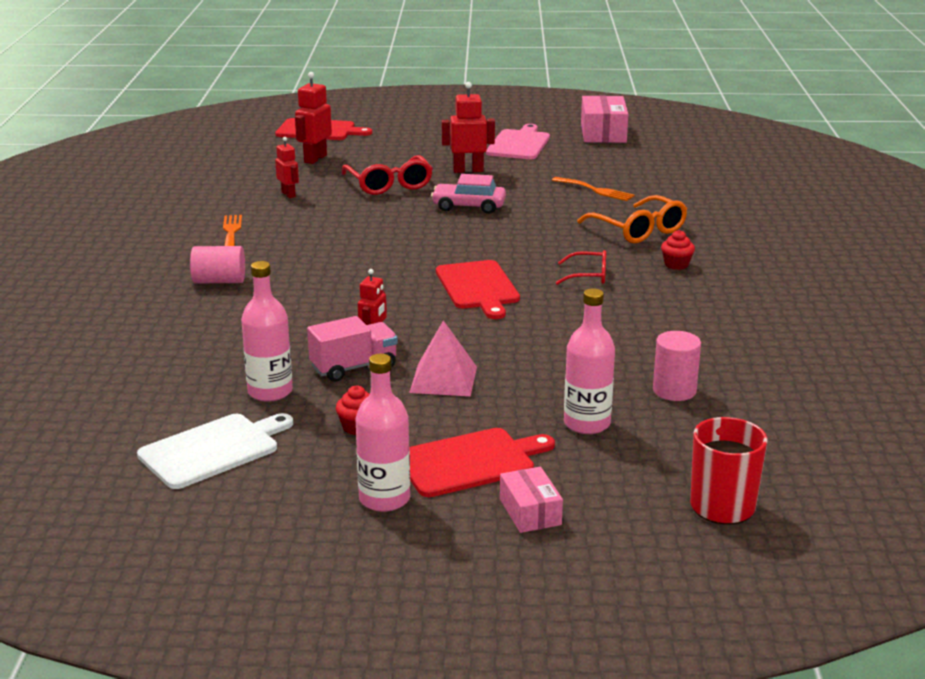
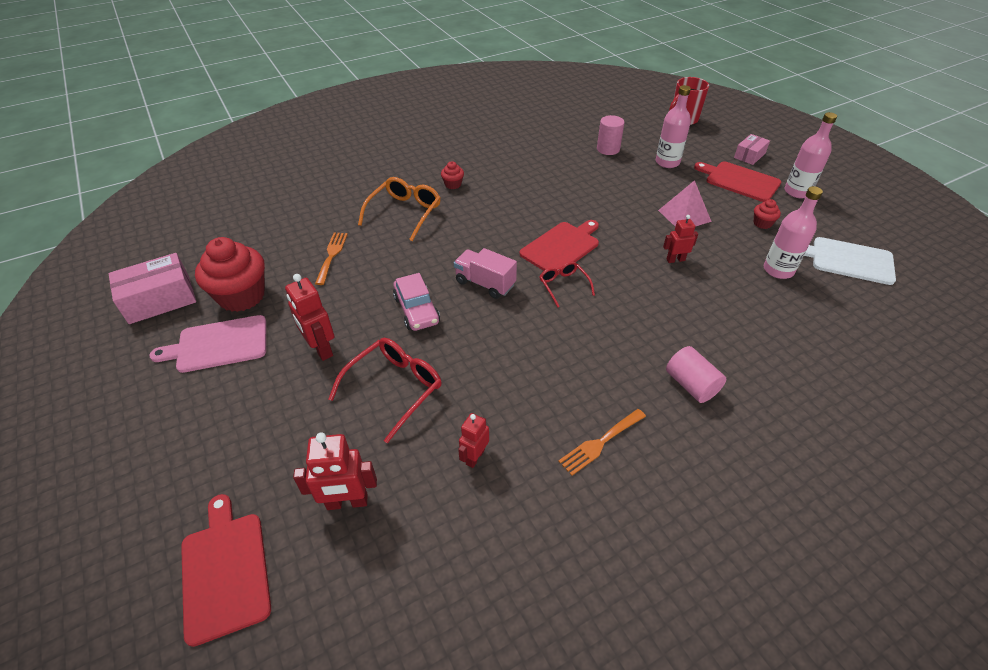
camera: 120 degrees left, 20 degrees up
pink truck [307,316,398,382] -> pink truck moved to [454,248,517,299]
red glasses [556,250,606,285] -> red glasses moved to [539,261,595,308]
none -> red cupcake [195,237,265,312]

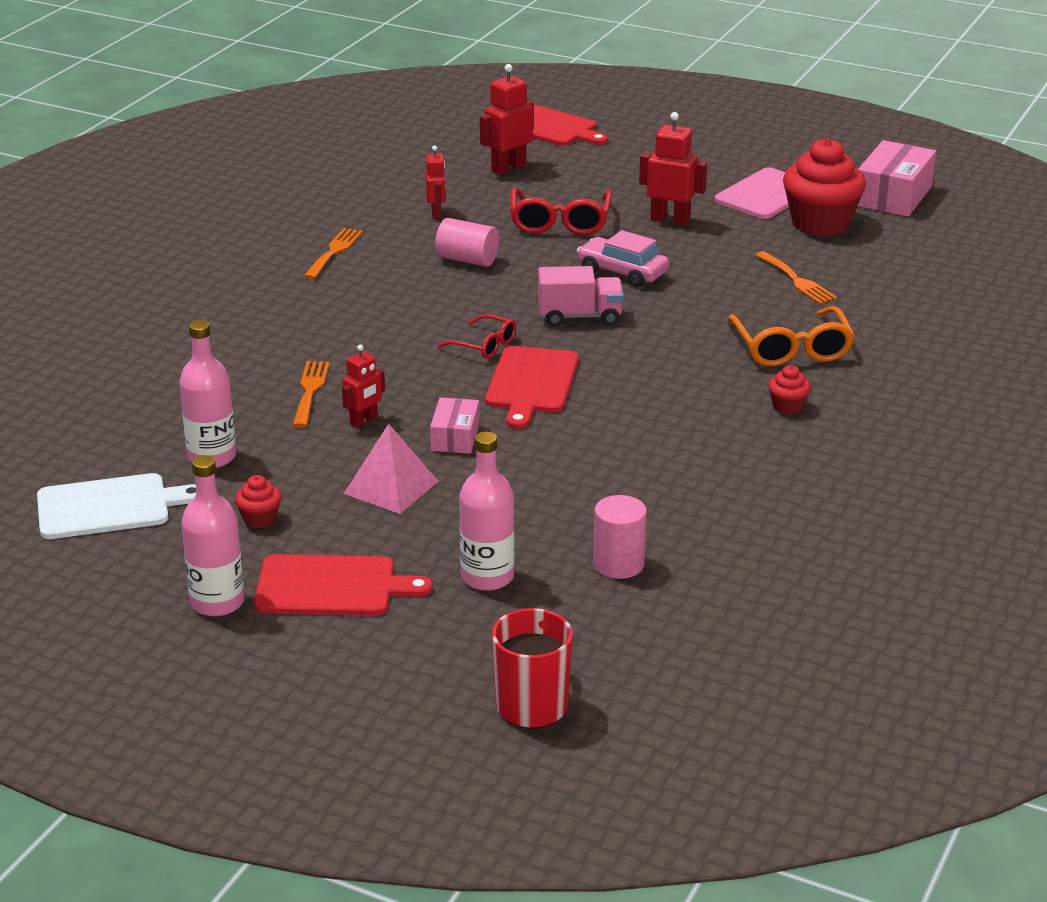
camera: 145 degrees right, 15 degrees down
pink cylinder [666,346,726,403] -> pink cylinder moved to [435,218,499,267]
pink box [734,134,770,165] -> pink box moved to [430,397,479,454]
none -> orange fork [293,361,330,428]

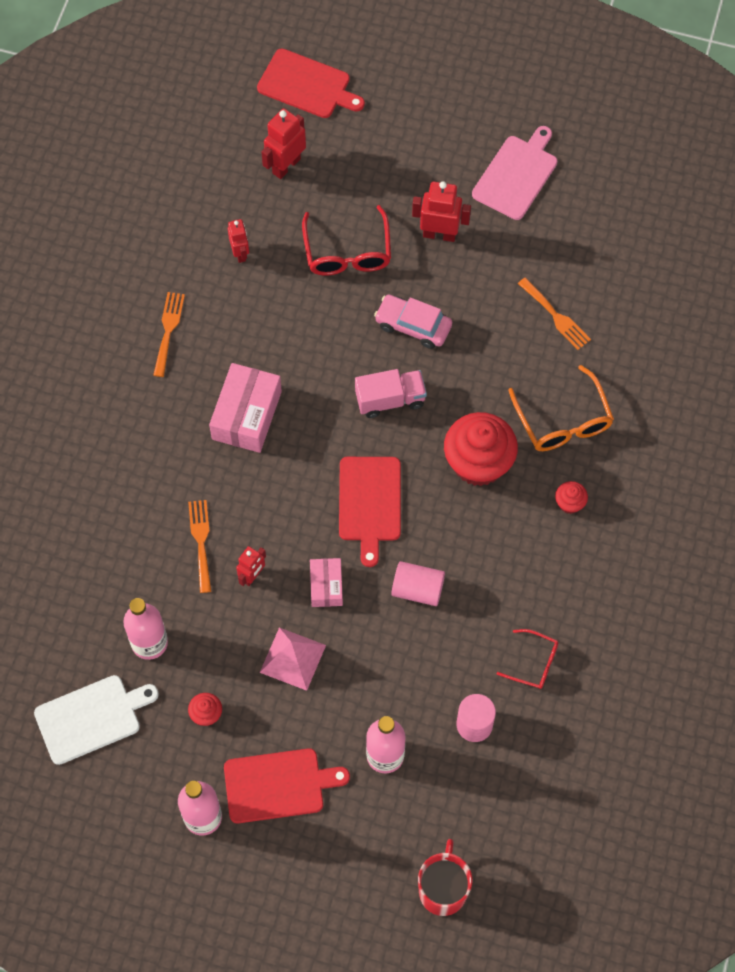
camera: 10 degrees left, 35 degrees up
pink cylinder [435,218,499,267] -> pink cylinder moved to [391,561,445,606]
red glasses [437,314,517,359] -> red glasses moved to [497,629,559,689]
red cupcake [783,138,866,236] -> red cupcake moved to [444,412,518,486]
pink box [858,140,936,216] -> pink box moved to [209,363,282,453]

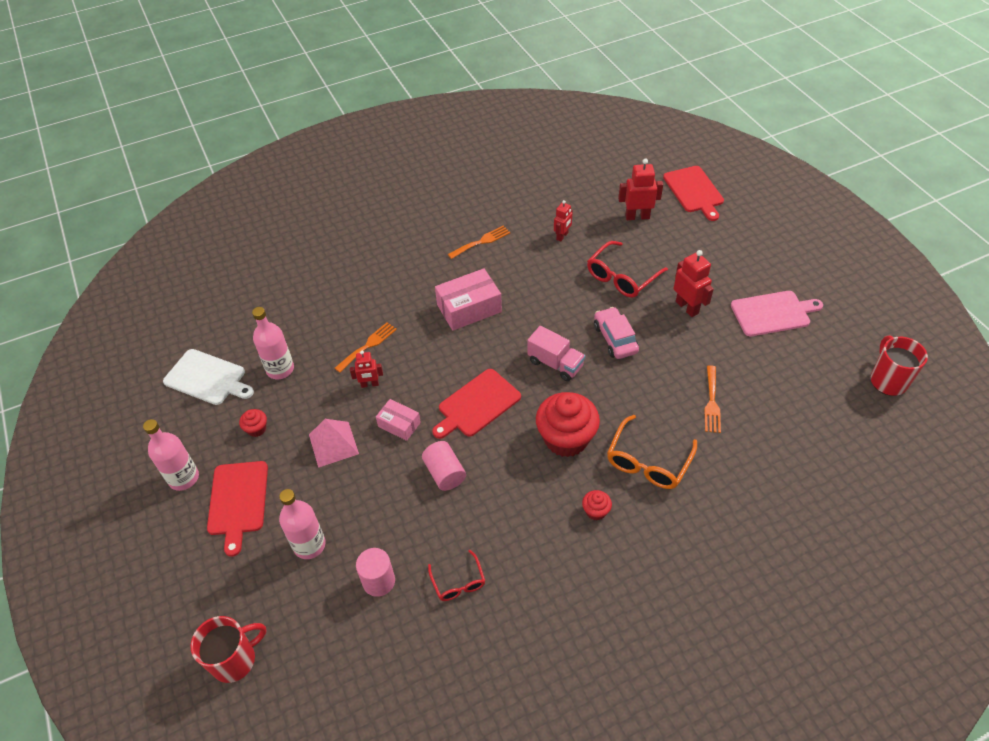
camera: 50 degrees right, 15 degrees down
red cutting board [224,748,350,823] -> red cutting board turned 45 degrees clockwise [207,461,268,557]
pink box [310,558,343,607] -> pink box turned 75 degrees clockwise [376,399,421,441]
none -> red mug [871,336,928,396]

